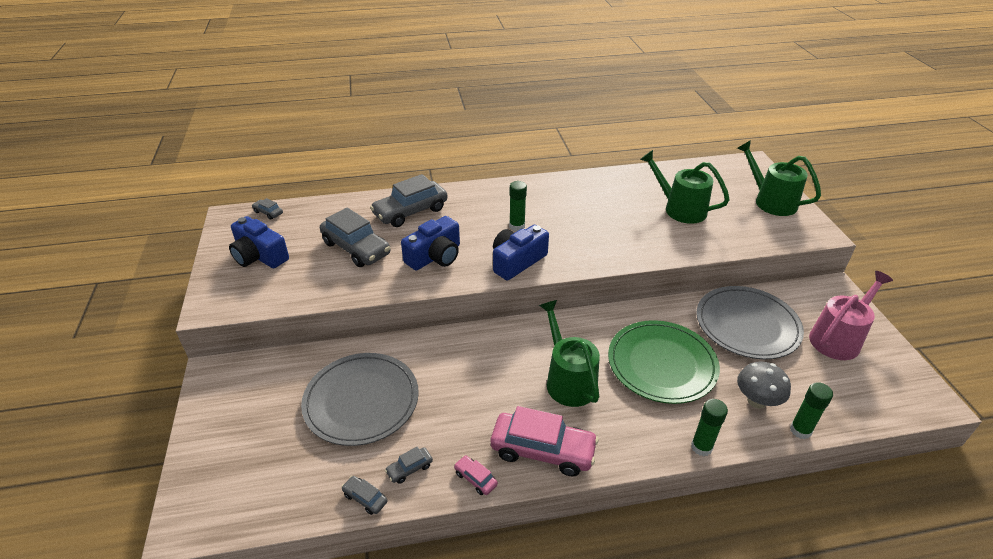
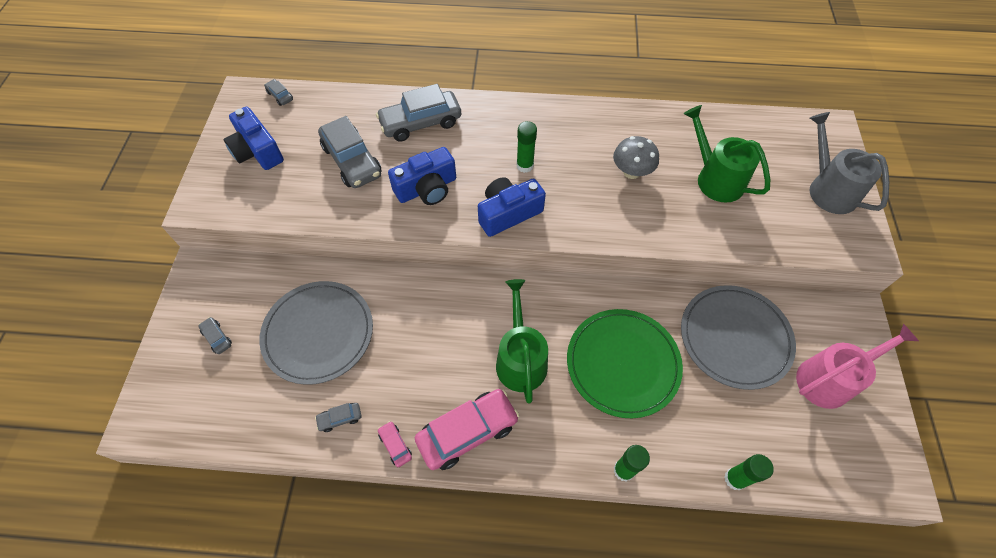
camera: 15 degrees right, 20 degrees up
grey car [341,476,387,515] -> grey car moved to [198,317,232,354]
pink car [491,406,599,477] -> pink car turned 60 degrees counterclockwise [415,389,520,470]
green watering can [737,140,821,216] -> grey watering can [809,112,889,214]
grey mushroom [737,362,791,409] -> grey mushroom moved to [613,136,659,179]

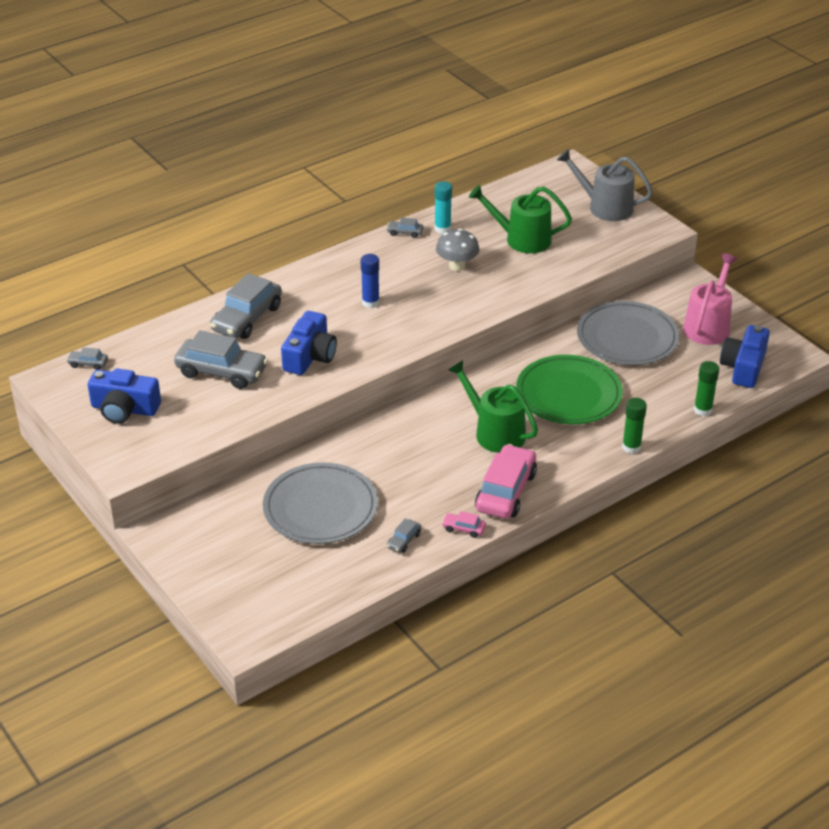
camera: 40 degrees left, 20 degrees down
grey car [198,317,232,354] -> grey car moved to [386,217,423,238]
blue camera [478,177,546,237] -> blue camera moved to [720,325,770,388]
green glue stick [516,121,537,173] -> blue glue stick [361,254,380,308]
none -> turquoise glue stick [435,181,452,234]

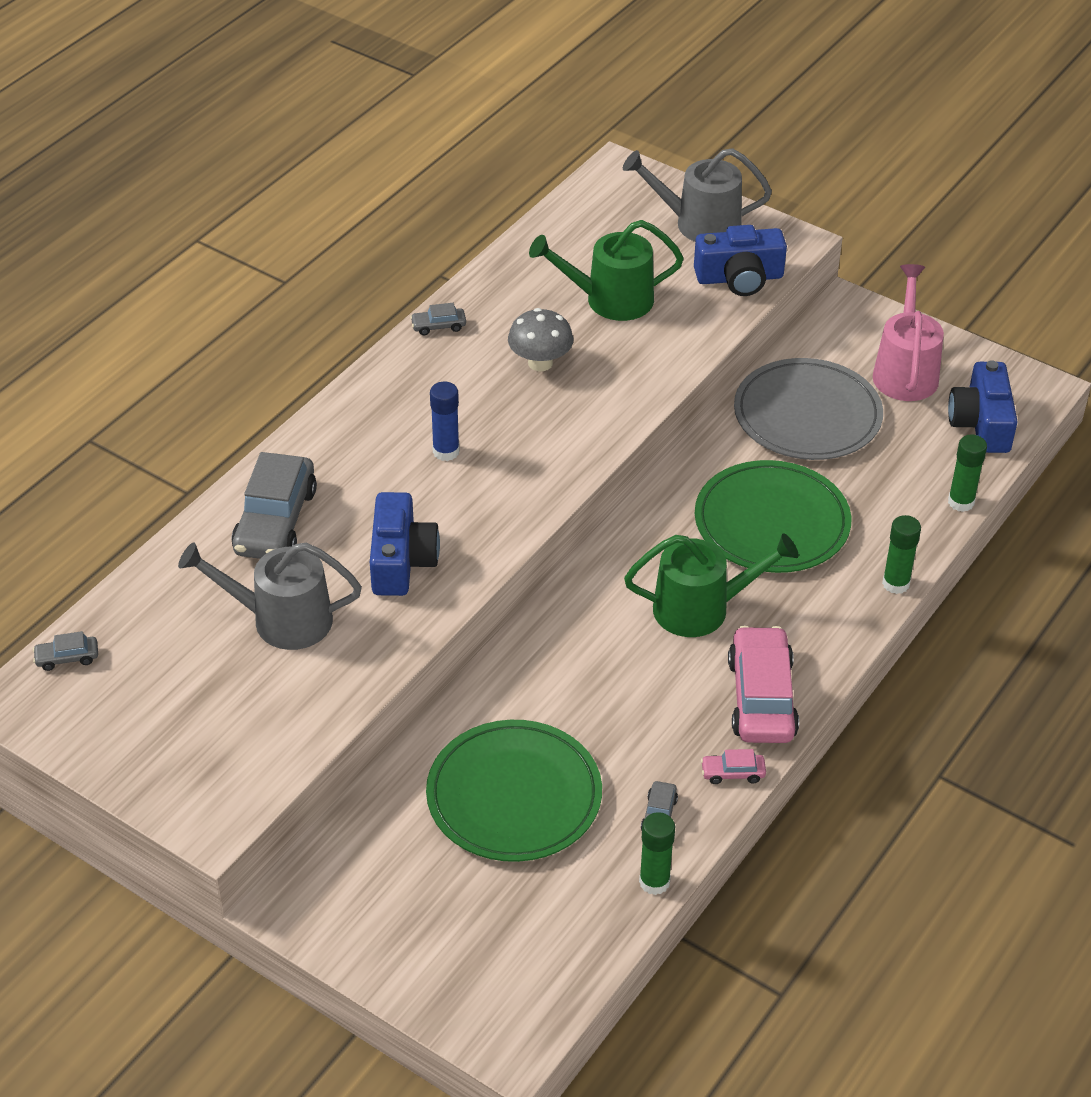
camera: 20 degrees left, 5 degrees up
blue camera [88,369,161,424] -> blue camera moved to [694,225,787,296]
grey car [174,330,268,389] -> grey watering can [178,542,362,650]
grey plate [263,462,378,544] -> green plate [426,720,602,862]
turquoise glue stick [435,181,452,234] -> none
green watering can [448,360,538,453] -> green watering can turned 150 degrees clockwise [624,533,799,637]
none -> green glue stick [639,812,675,895]

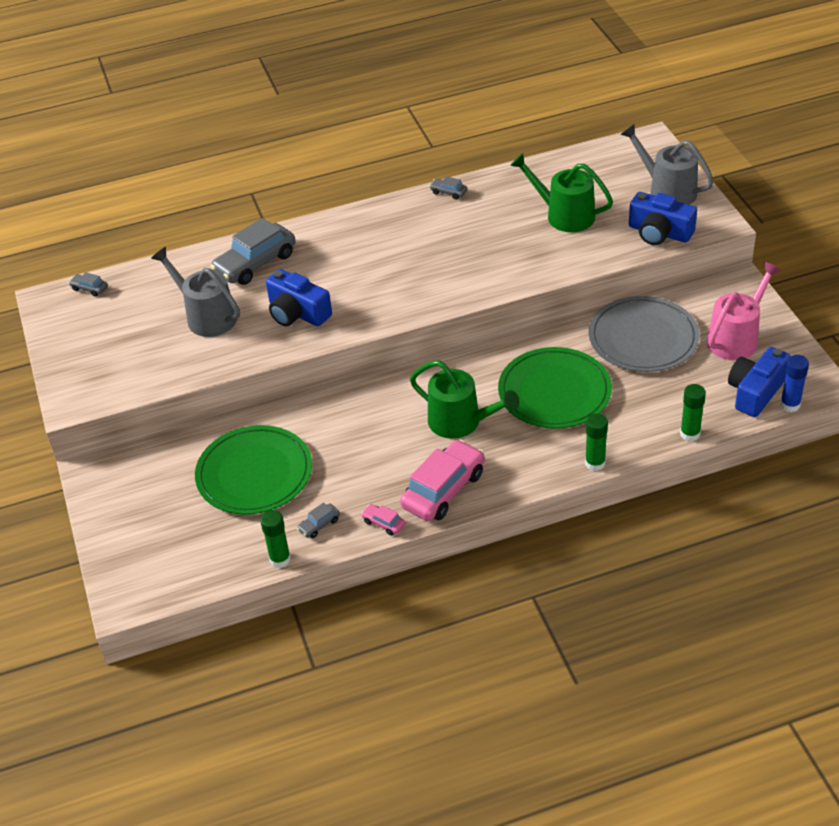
camera: 40 degrees right, 0 degrees up
blue camera [370,492,440,596] -> blue camera turned 90 degrees clockwise [266,269,332,327]
blue glue stick [430,382,460,461] -> blue glue stick moved to [780,355,809,412]
grey mushroom [508,308,573,371] -> none

